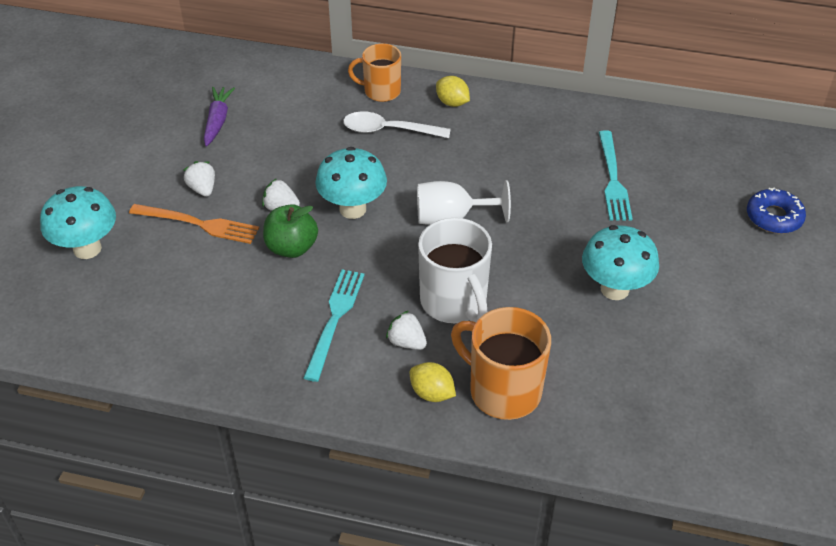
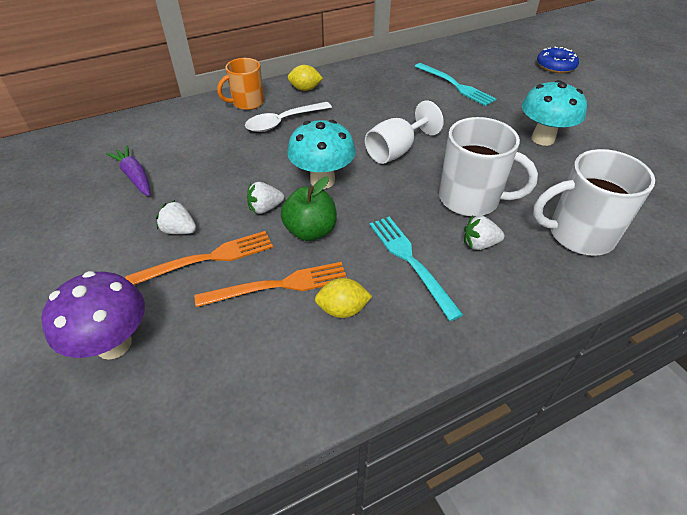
camera: 40 degrees left, 0 degrees up
turquoise mushroom [40,186,116,259] -> purple mushroom [41,271,145,360]
yellow lemon [410,362,456,402] -> yellow lemon moved to [315,278,372,318]
orange mug [451,307,551,420] -> white mug [533,149,655,256]
none -> orange fork [195,262,347,307]

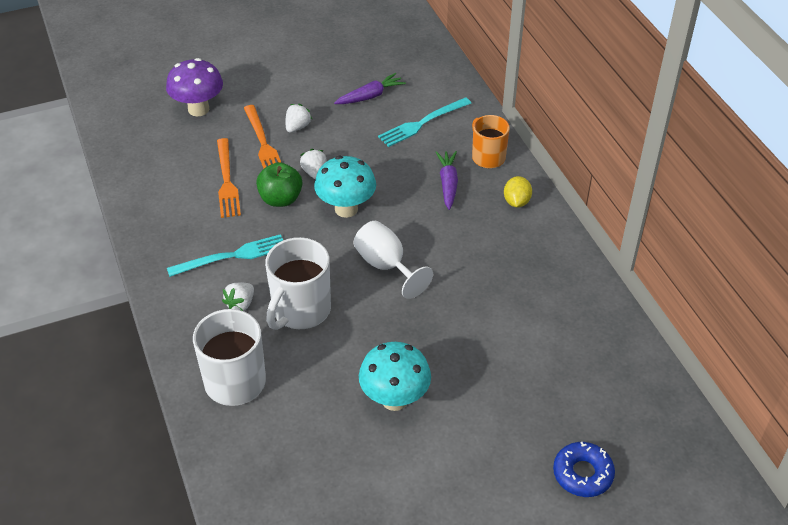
camera: 95 degrees right, 0 degrees up
white spoon [245,102,332,132] -> purple carrot [436,151,458,210]
yellow lemon [315,278,372,318] -> none
turquoise fork [414,63,497,106] -> turquoise fork moved to [378,97,471,147]
white strawberry [464,215,504,250] -> white strawberry turned 150 degrees counterclockwise [222,283,254,311]

